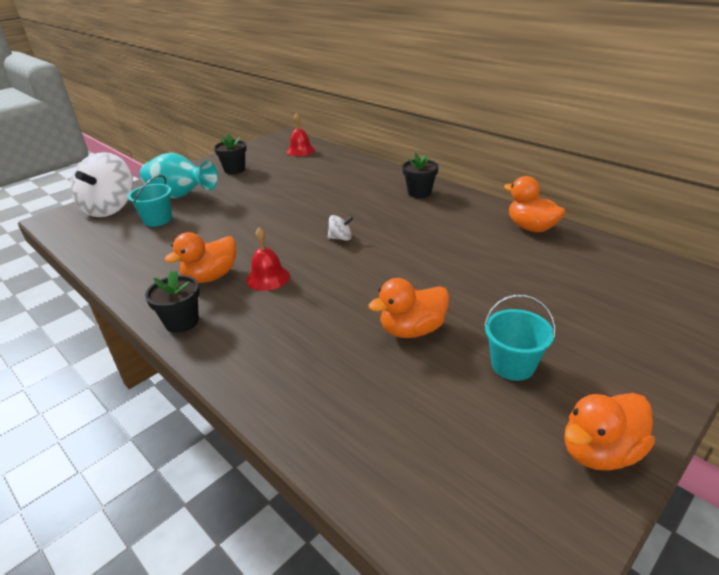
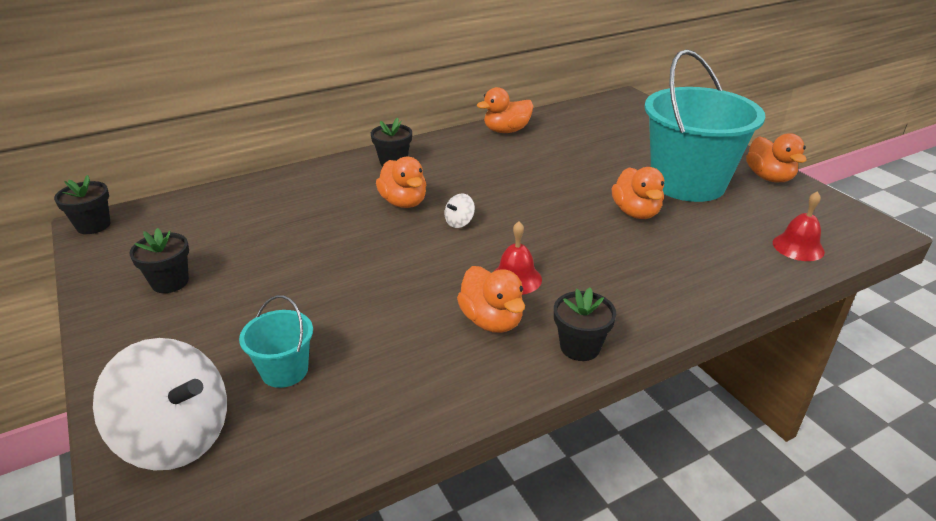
camera: 75 degrees left, 0 degrees up
turquoise vase [140,153,218,198] -> none
red bell [287,113,315,156] -> red bell moved to [773,191,825,261]
white spinning top [328,215,353,241] -> white spinning top turned 150 degrees counterclockwise [444,194,475,228]
turquoise bucket [484,295,556,381] -> turquoise bucket [644,49,765,202], size x2.28
none -> black flower pot [54,175,111,234]
none -> orange duck [376,157,426,208]

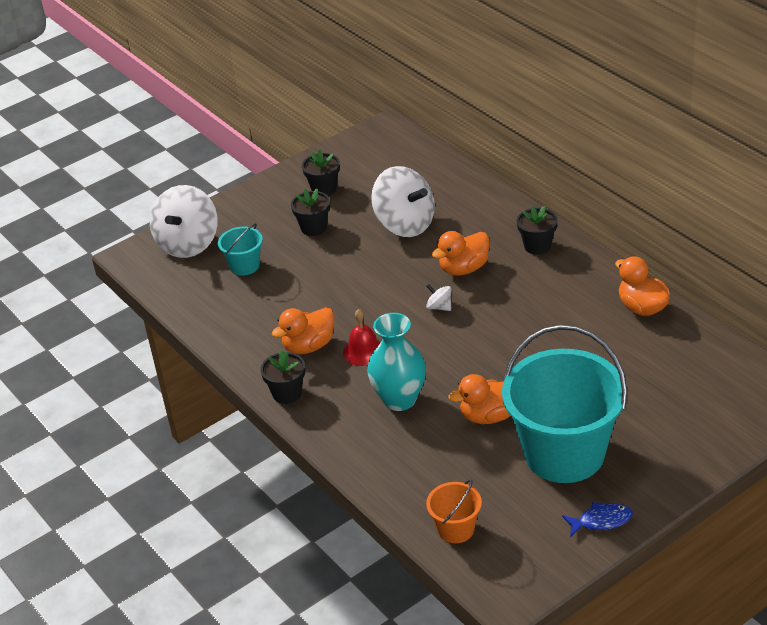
camera: 85 degrees right, 5 degrees up
black flower pot [54,175,111,234] -> black flower pot moved to [291,189,330,236]
orange duck [746,133,806,182] -> blue fish [562,502,633,537]
red bell [773,191,825,261] -> orange bucket [426,479,482,543]
none -> turquoise vase [367,313,426,411]
none -> white spinning top [371,166,435,237]

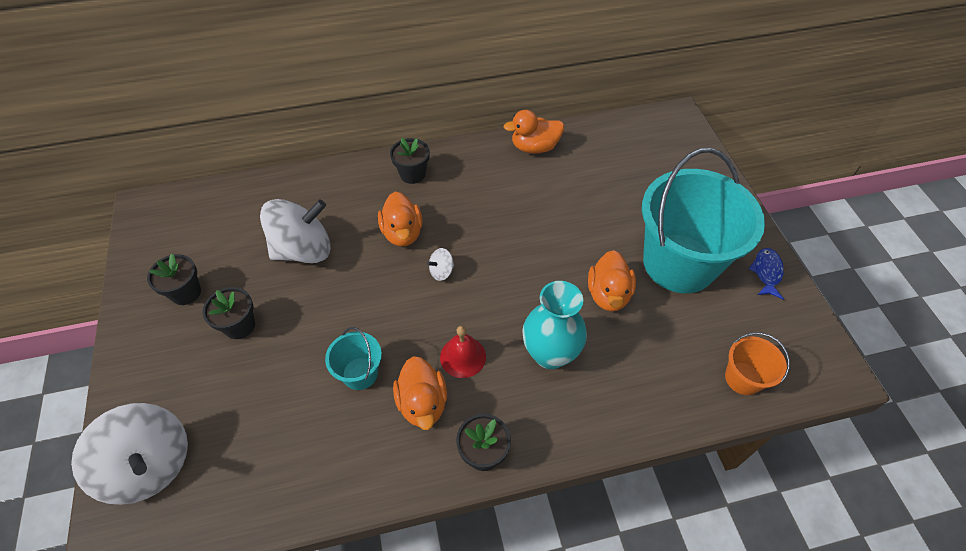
camera: 70 degrees left, 15 degrees up
turquoise bucket [218,223,263,276] -> turquoise bucket moved to [325,327,382,390]

